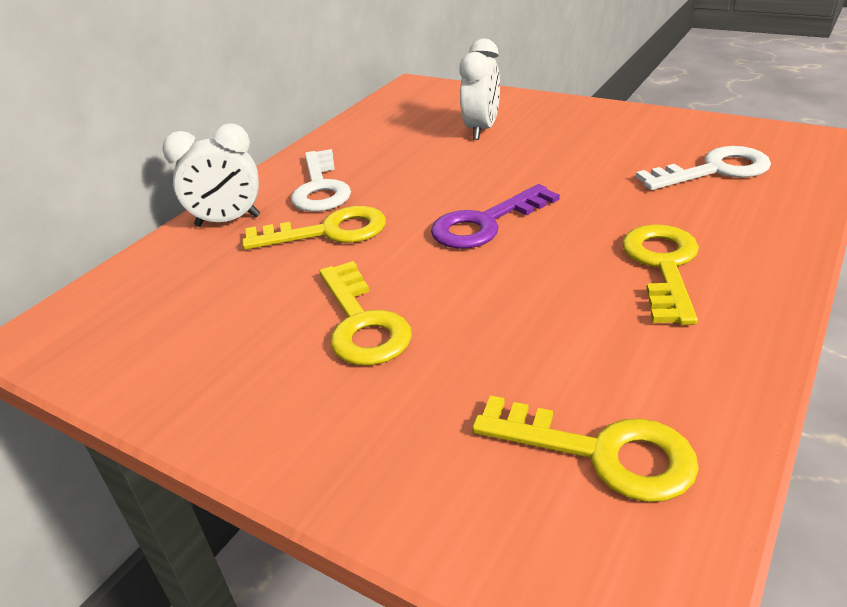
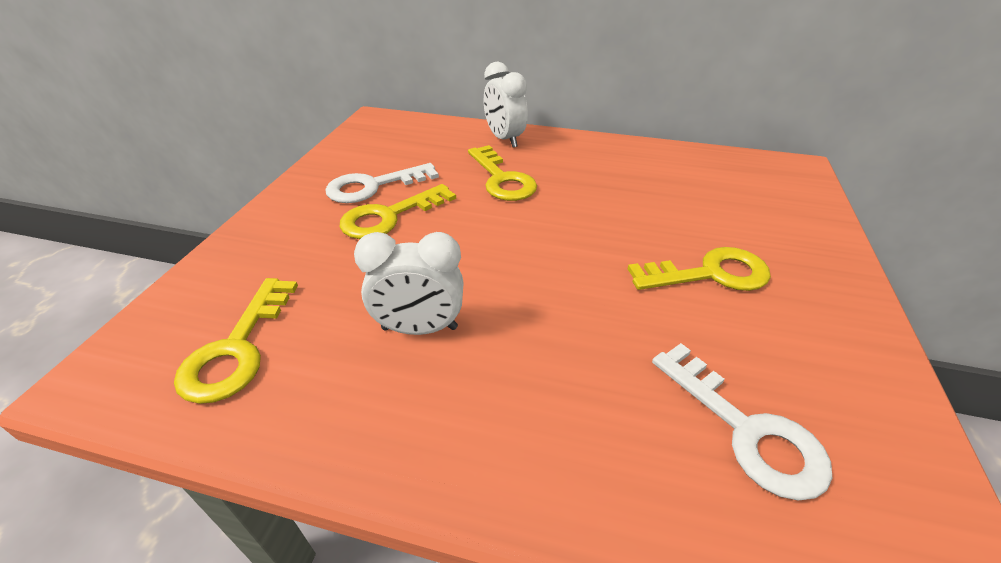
camera: 70 degrees right, 5 degrees up
white key [291,149,351,212] -> white key moved to [326,163,439,203]
purple key [431,184,560,249] -> none
white clock [459,39,500,140] -> white clock moved to [354,232,464,335]
yellow key [622,224,699,325] -> yellow key moved to [628,247,771,291]

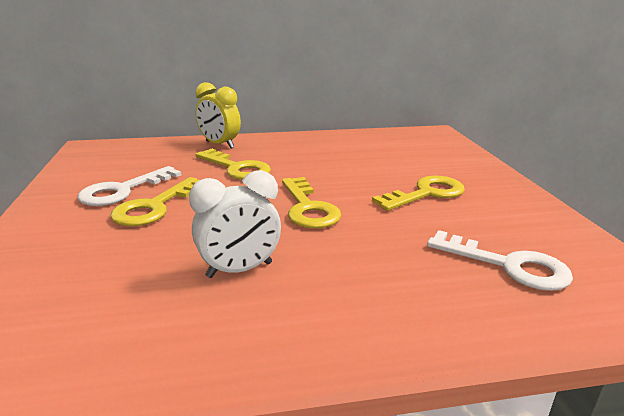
camera: 25 degrees left, 15 degrees down
yellow key [174,278,298,404] -> yellow key moved to [282,177,341,229]
white clock [484,62,528,147] -> yellow clock [195,82,241,149]

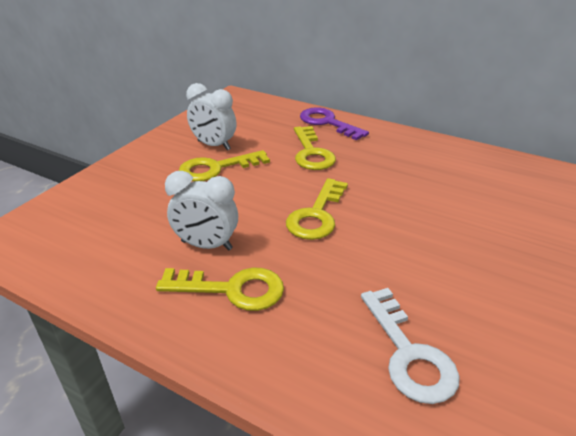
camera: 40 degrees right, 10 degrees up
white key [78,166,181,206] -> white clock [186,83,236,151]
yellow clock [195,82,241,149] -> purple key [300,107,369,140]
yellow key [372,176,465,211] -> yellow key moved to [156,268,284,311]

